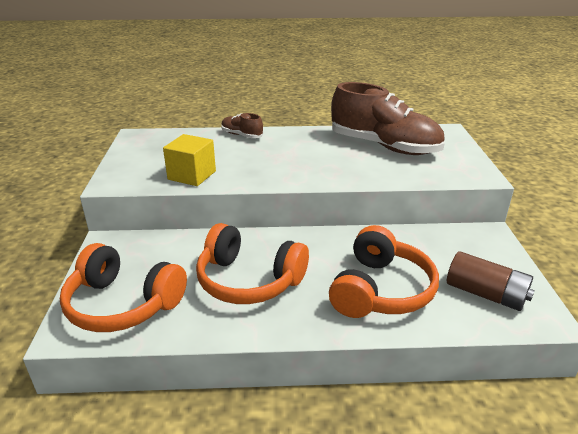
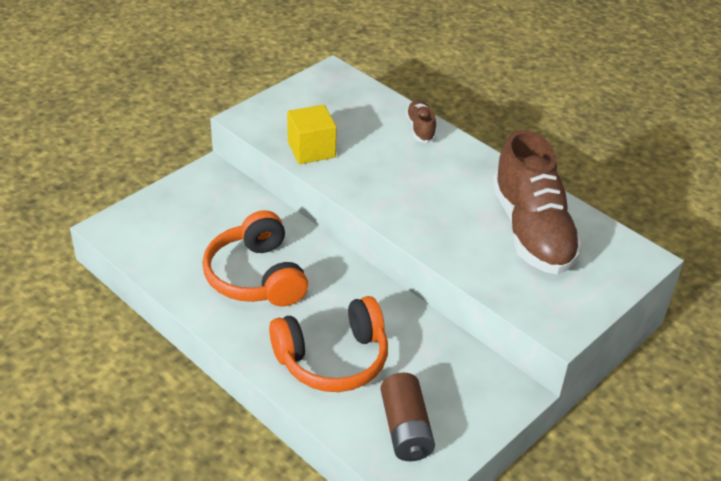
camera: 45 degrees right, 10 degrees up
orange headphones [60,243,187,332] -> none

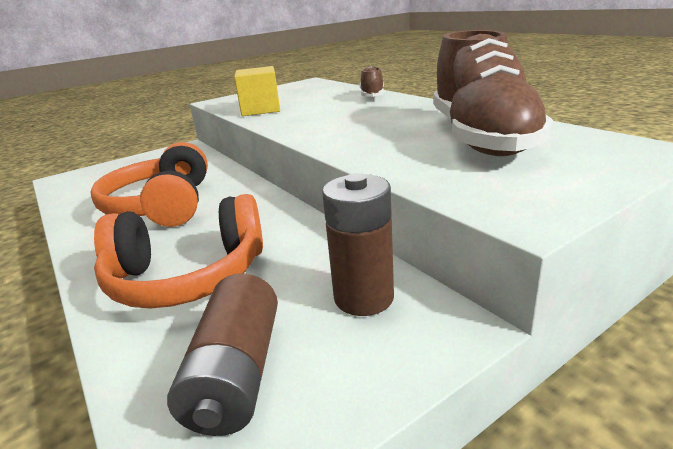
camera: 15 degrees right, 15 degrees down
none -> brown battery [322,173,394,316]

